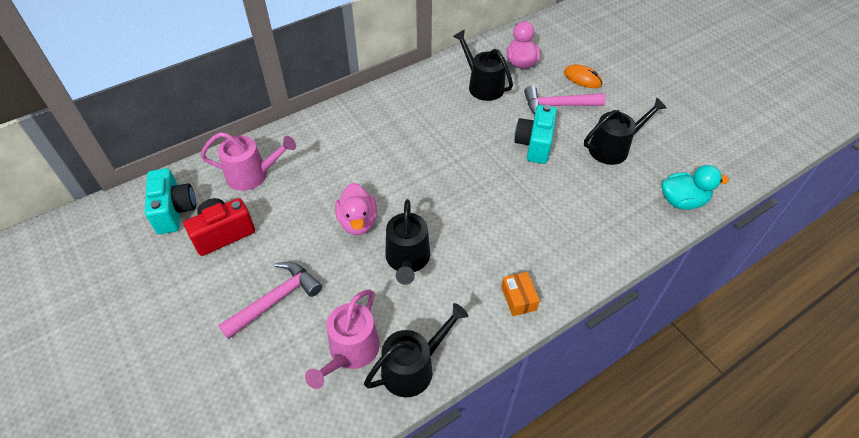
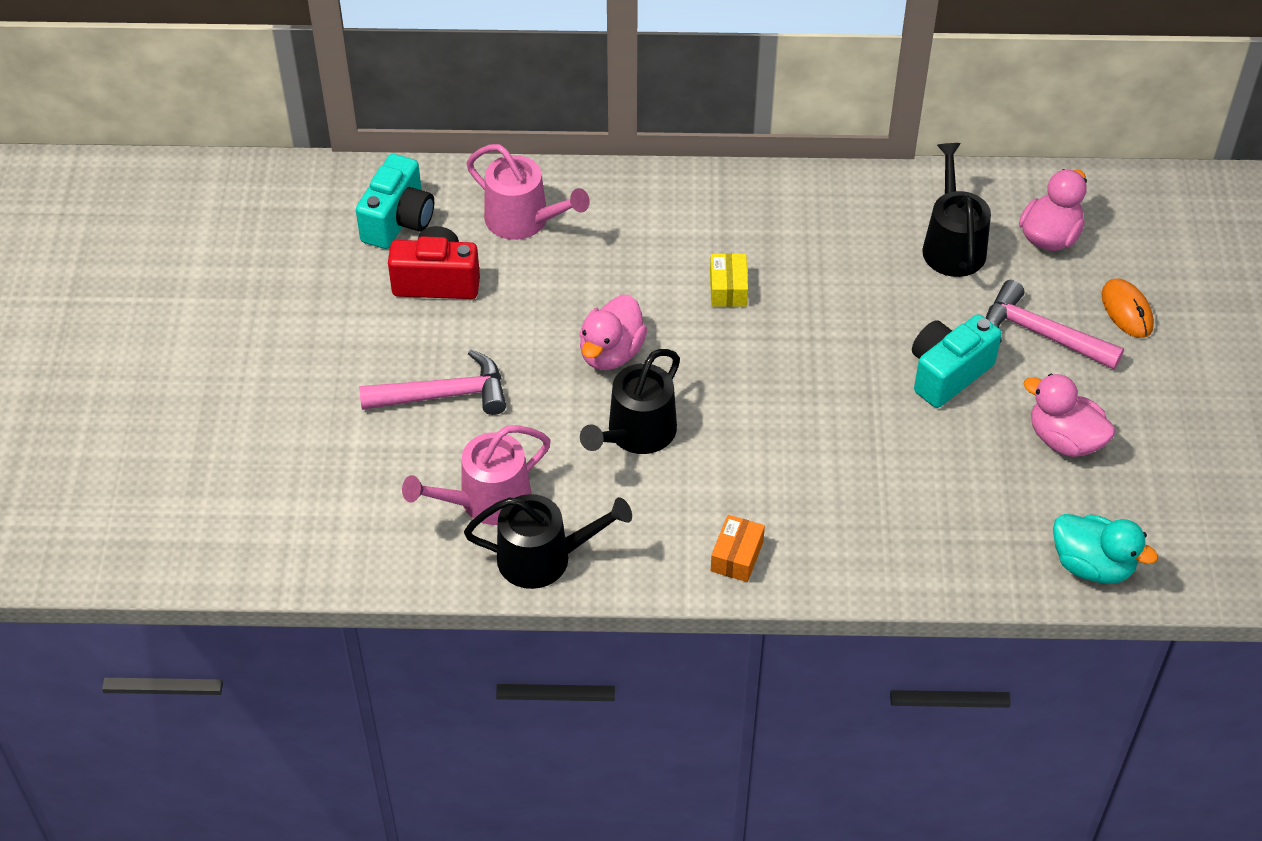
camera: 35 degrees right, 0 degrees up
black watering can [584,97,667,165] -> pink duck [1023,374,1115,457]
none -> yellow box [710,253,748,307]

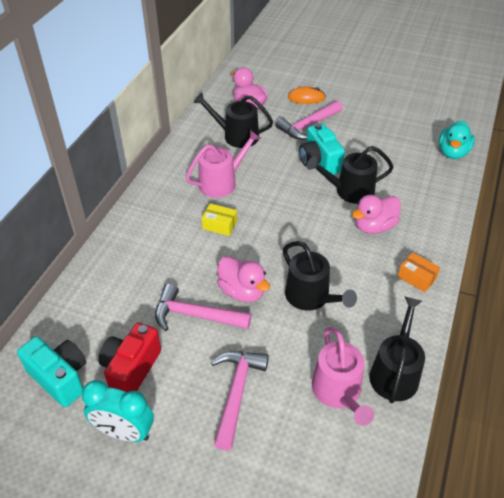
camera: 70 degrees left, 5 degrees down
pink watering can [466,144,590,240] -> pink watering can moved to [186,130,261,198]
pink duck [1023,374,1115,457] -> pink duck moved to [352,195,401,234]
turquoise duck [1053,514,1158,584] -> turquoise duck turned 150 degrees clockwise [439,121,475,159]
none -> turquoise clock [82,380,154,442]
none -> pink hammer [155,284,251,331]
none -> black watering can [307,146,393,204]

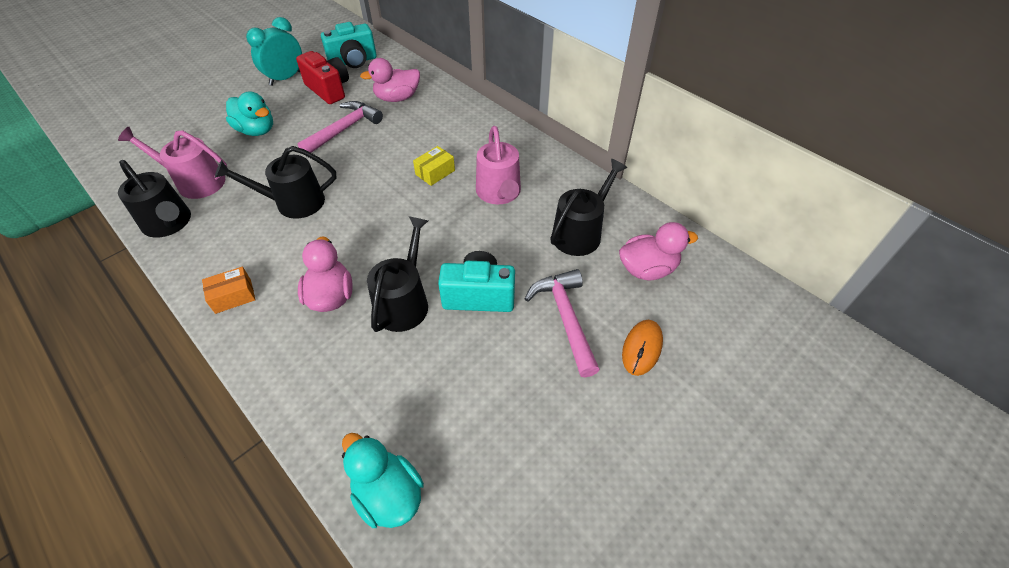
camera: 115 degrees right, 5 degrees up
pink hammer [211,351,269,450] -> turquoise duck [226,91,273,136]
pink duck [217,256,270,302] -> pink duck moved to [360,58,420,102]

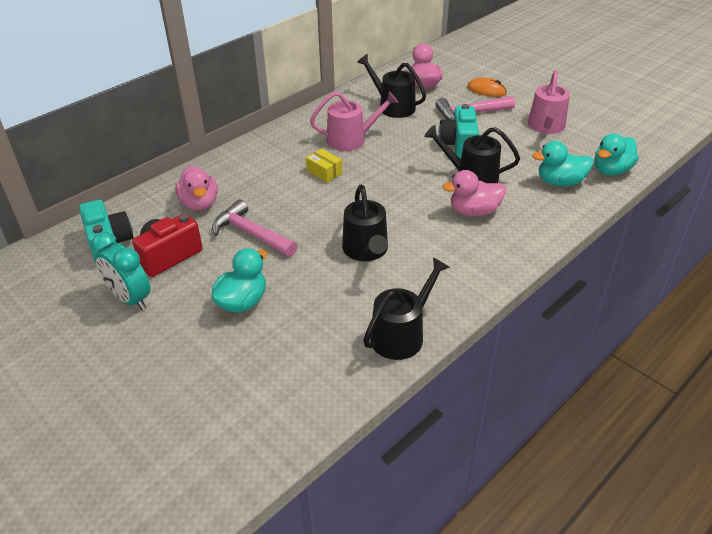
camera: 90 degrees left, 10 degrees down
pink watering can [118,127,227,199] -> pink watering can moved to [528,70,570,134]
orange box [202,267,255,314] -> none
none -> turquoise duck [532,141,593,186]

